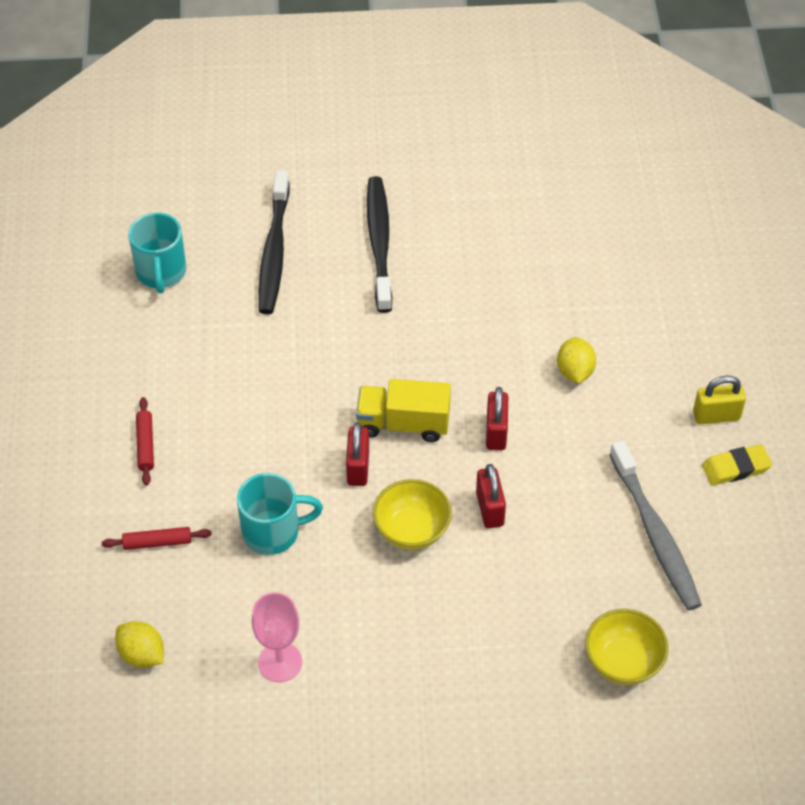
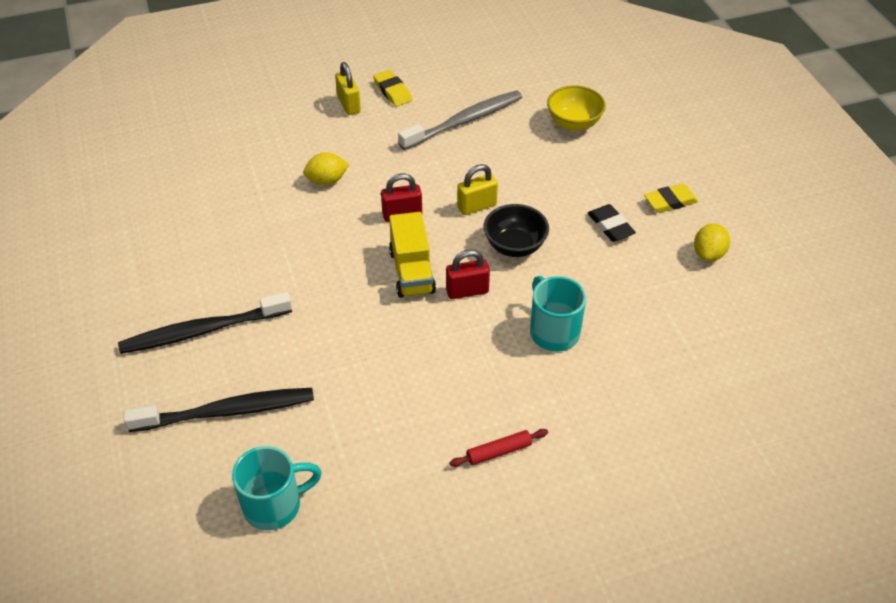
camera: 105 degrees left, 5 degrees down
red rolling pin [102,527,212,550] -> none
yellow lemon [115,621,164,668] -> yellow lemon moved to [694,224,730,261]
pink goblet [252,592,302,682] -> none
yellow bowl [373,479,452,550] -> black bowl [484,204,549,257]
red padlock [476,464,506,528] -> yellow padlock [457,164,498,215]
none -> black eraser [588,204,636,242]
none -> yellow eraser [644,184,698,213]

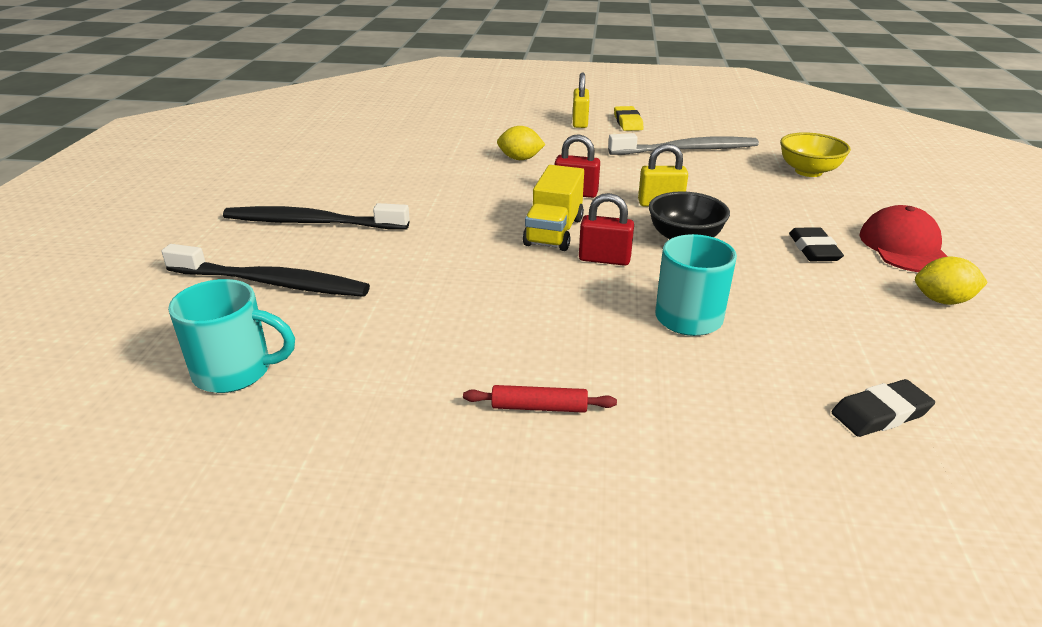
camera: 25 degrees right, 15 degrees down
yellow eraser [644,184,698,213] -> red cap [859,205,948,272]
yellow lemon [694,224,730,261] -> yellow lemon turned 45 degrees clockwise [915,256,988,305]
none -> black eraser [831,379,935,437]

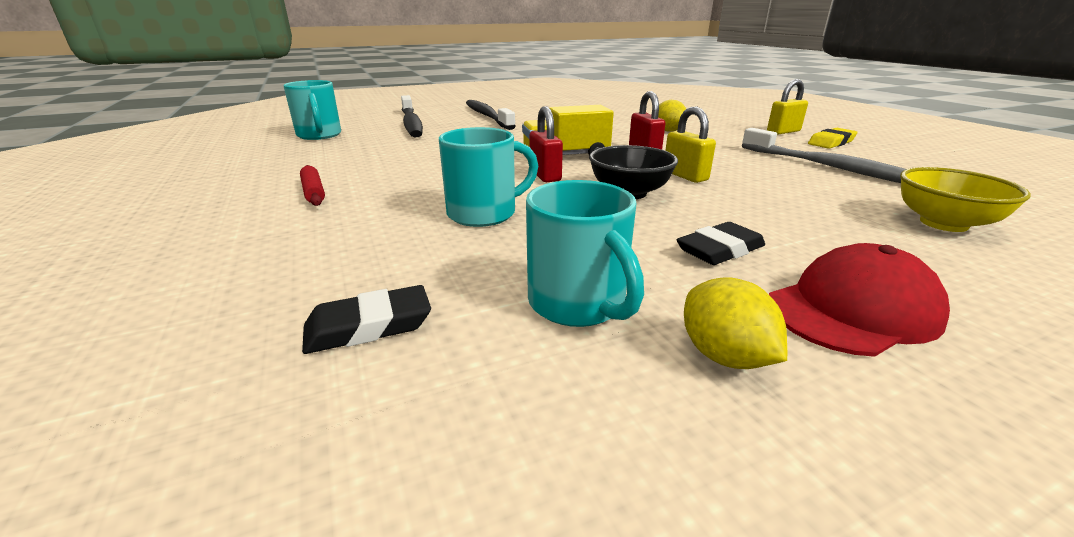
camera: 60 degrees right, 5 degrees down
black eraser [831,379,935,437] -> black eraser turned 60 degrees counterclockwise [302,285,431,354]
none -> turquoise mug [526,180,644,327]

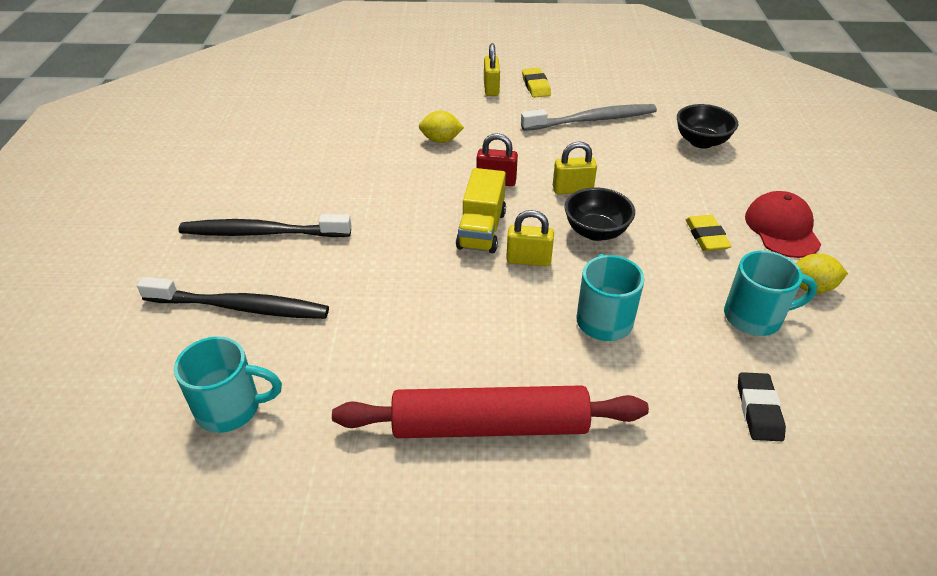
camera: 65 degrees left, 15 degrees up
red rolling pin [300,165,325,206] -> red rolling pin [332,385,649,438], size x2.49
red padlock [529,106,563,182] -> yellow padlock [506,210,554,266]
black eraser [677,222,765,265] -> yellow eraser [685,215,732,251]
yellow bowl [900,167,1031,232] -> black bowl [677,104,738,149]

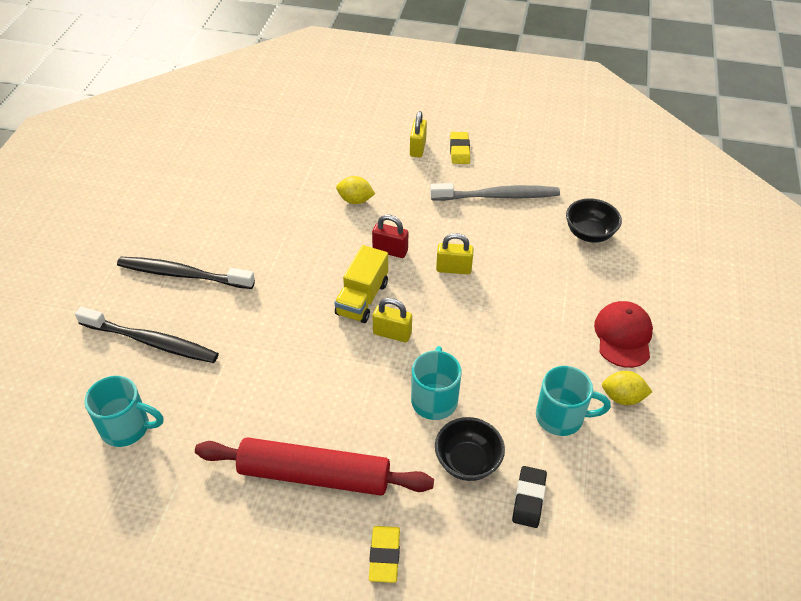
camera: 10 degrees right, 5 degrees up
black bowl [564,187,635,241] -> black bowl moved to [435,417,505,481]
yellow eraser [685,215,732,251] -> yellow eraser moved to [369,526,400,583]

